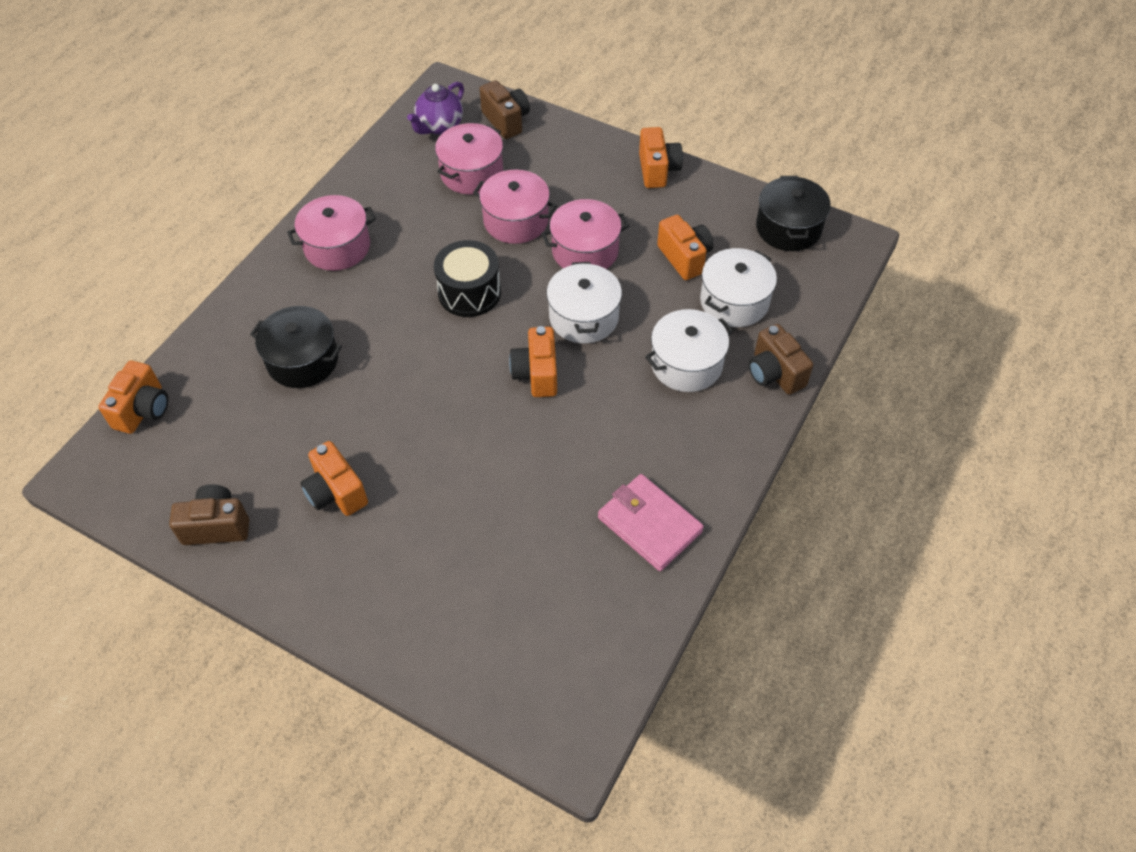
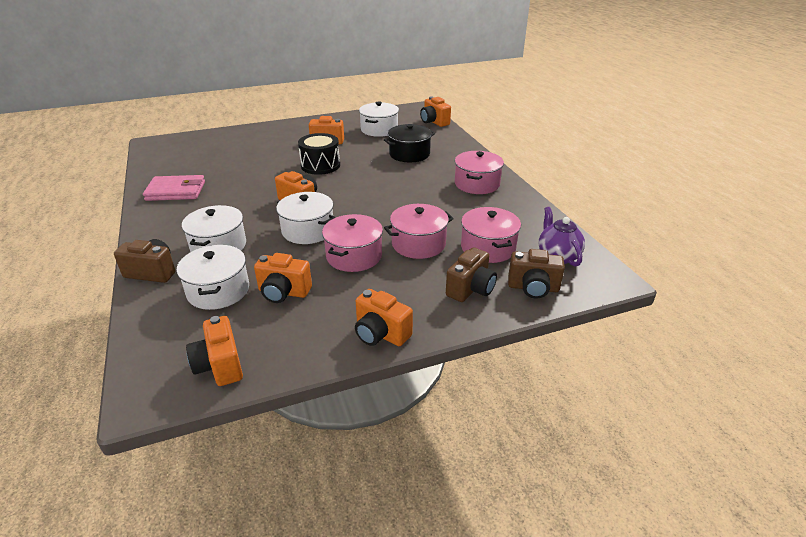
camera: 130 degrees right, 20 degrees down
brown camera [169,484,249,545] -> brown camera moved to [446,247,497,302]
black drum [434,240,501,317] -> black drum moved to [298,133,340,175]
black pot [756,176,831,251] -> orange camera [186,316,243,386]
none -> white pot [359,102,399,137]

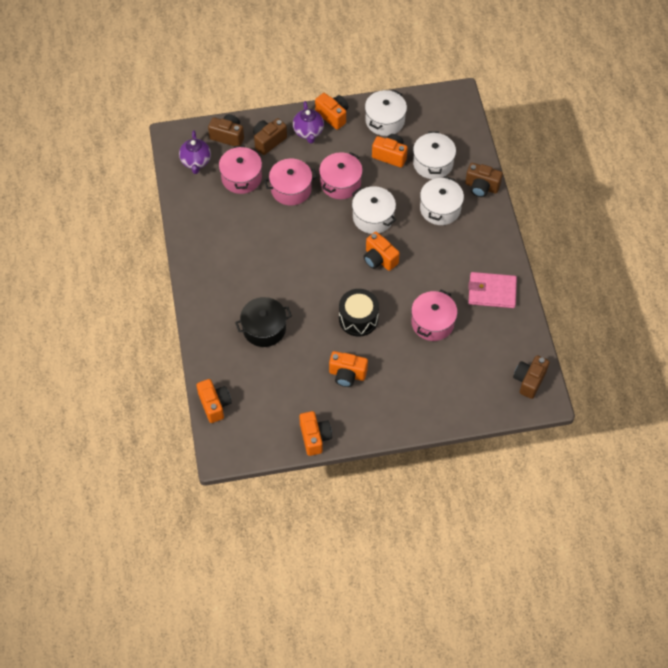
camera: 170 degrees left, 25 degrees up
orange camera [186,316,243,386] -> orange camera moved to [299,411,332,456]
white pot [359,102,399,137] -> white pot moved to [365,90,407,136]
pink pot [455,151,504,194] -> pink pot moved to [411,290,457,341]
none -> purple teapot [293,101,324,144]
none -> brown camera [513,355,550,399]

